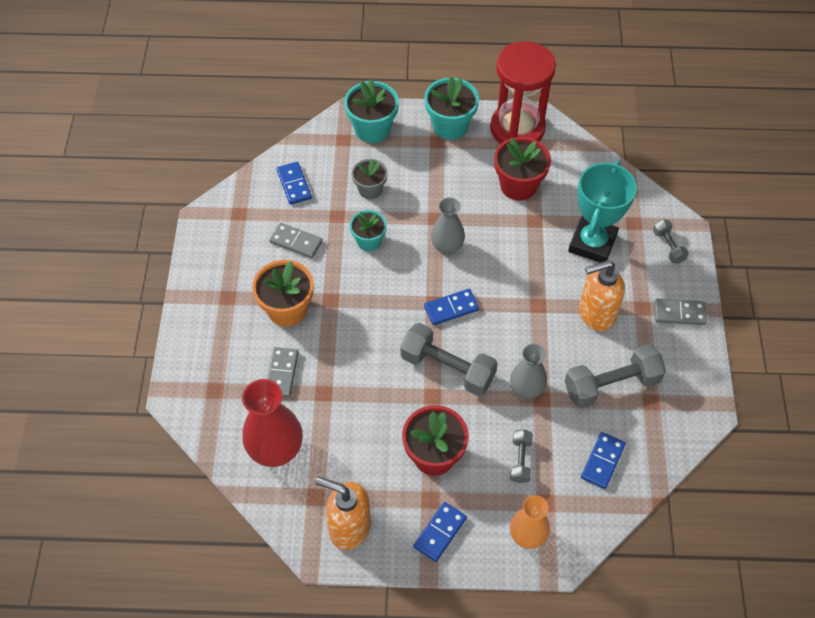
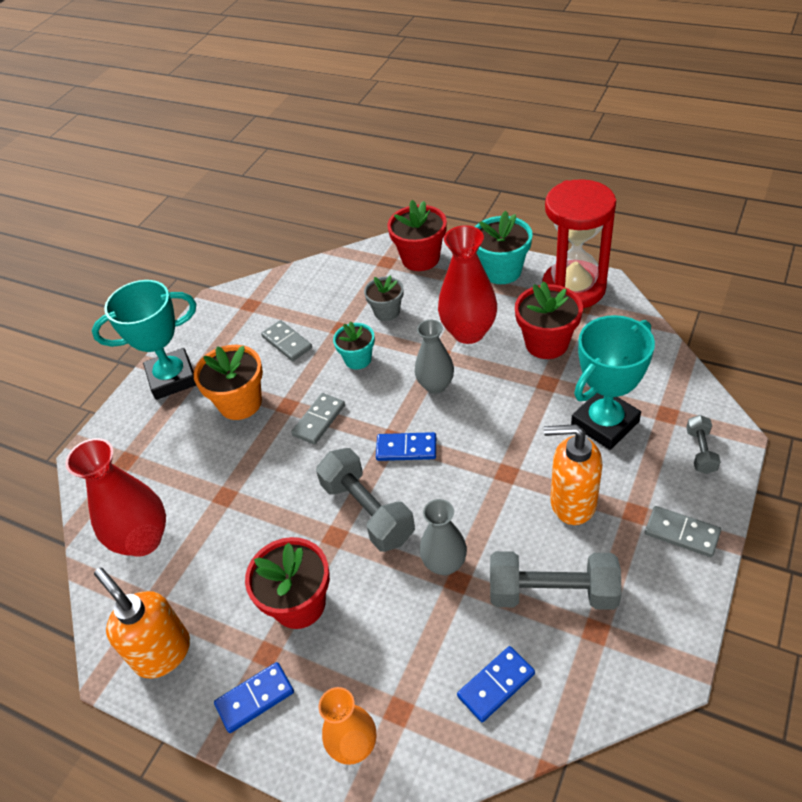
camera: 30 degrees right, 10 degrees down
grey domino [267,347,299,397] -> grey domino moved to [291,393,345,445]
blue domino [276,162,312,205] -> none
turquoise flower pot [344,79,399,143] -> red flower pot [388,200,447,271]
grey dumbbell [510,429,533,483] -> none
none -> turquoise trophy [92,280,196,400]
none -> red vase [438,225,497,344]

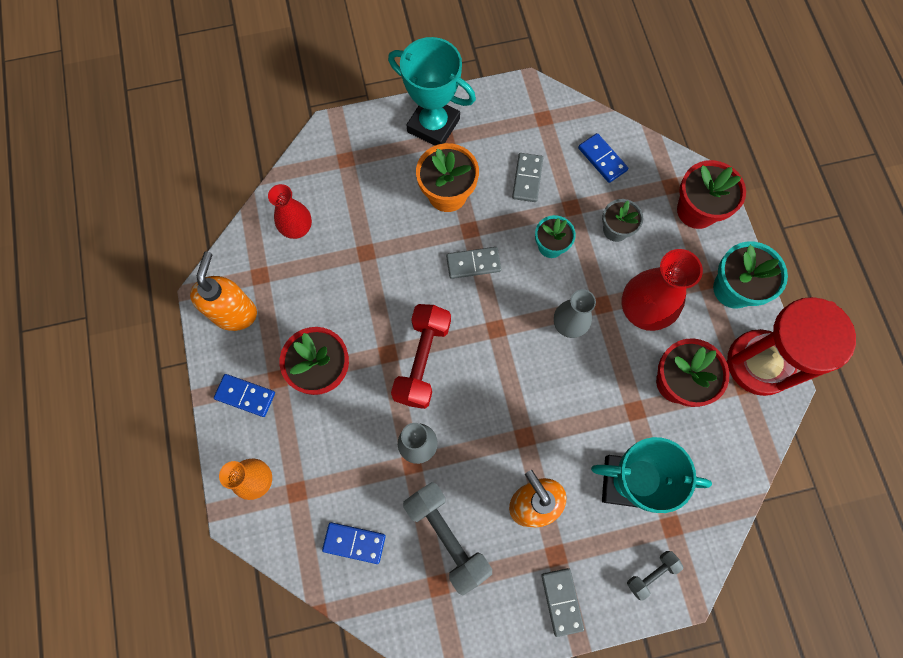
camera: 45 degrees right, 25 degrees up
red vase [65,438,166,557] -> red vase [268,184,312,239], size x0.64
grey dumbbell [316,448,415,552] -> red dumbbell [391,304,451,409]
blue domino [376,432,436,461] -> blue domino moved to [578,133,628,183]

